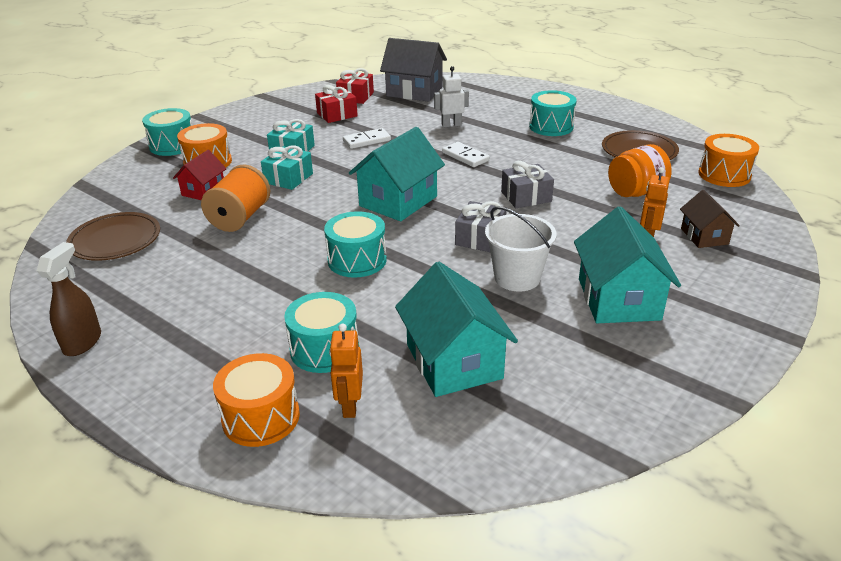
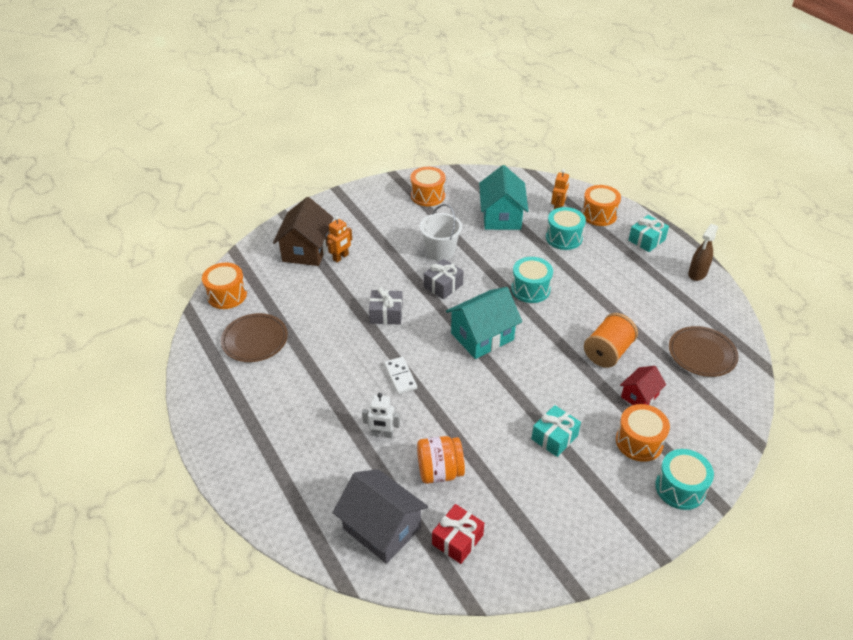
camera: 160 degrees left, 10 degrees up
turquoise gift [261,145,313,190] -> turquoise gift moved to [628,215,669,252]
red gift [315,85,358,123] -> none
white domino [343,128,391,149] -> none
turquoise drum [529,90,577,136] -> none
turquoise house [574,206,681,323] -> none
orange jar [608,144,672,197] -> orange jar moved to [417,436,465,484]
brown house [680,190,740,248] -> brown house [273,197,333,266], size x1.76
none -> orange drum [410,167,446,206]

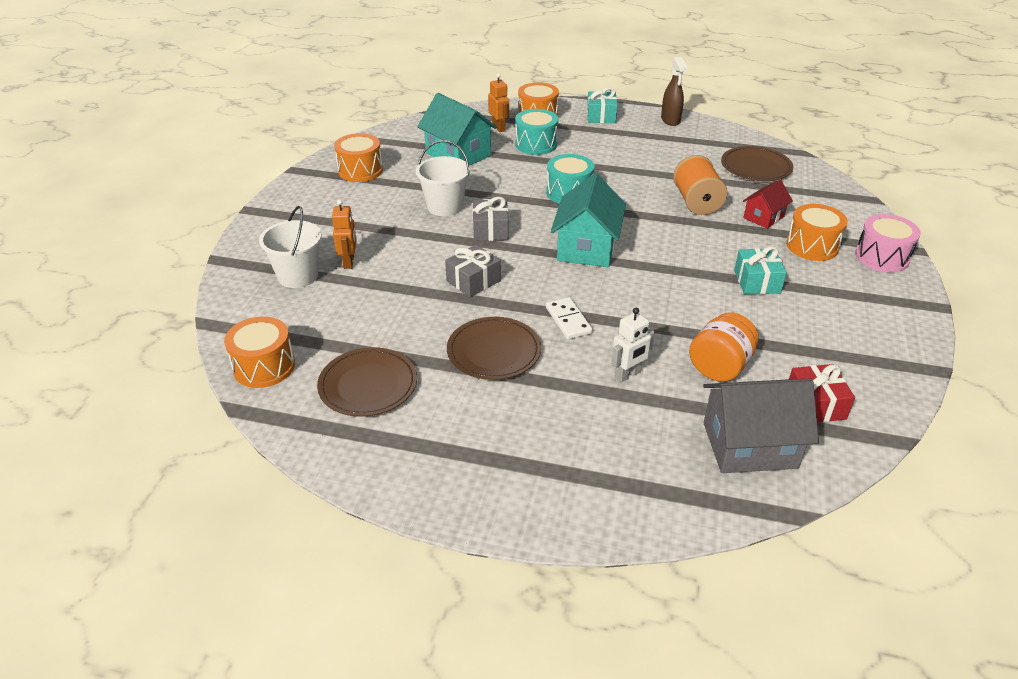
camera: 45 degrees left, 5 degrees down
brown house [273,197,333,266] -> white bucket [259,206,321,288]
white domino [384,357,417,394] -> white domino turned 45 degrees clockwise [546,297,593,339]
red house [620,366,666,405] -> red house turned 45 degrees clockwise [743,180,793,229]
turquoise drum [655,449,714,510] -> pink drum [855,214,921,273]
none -> brown plate [447,317,541,380]

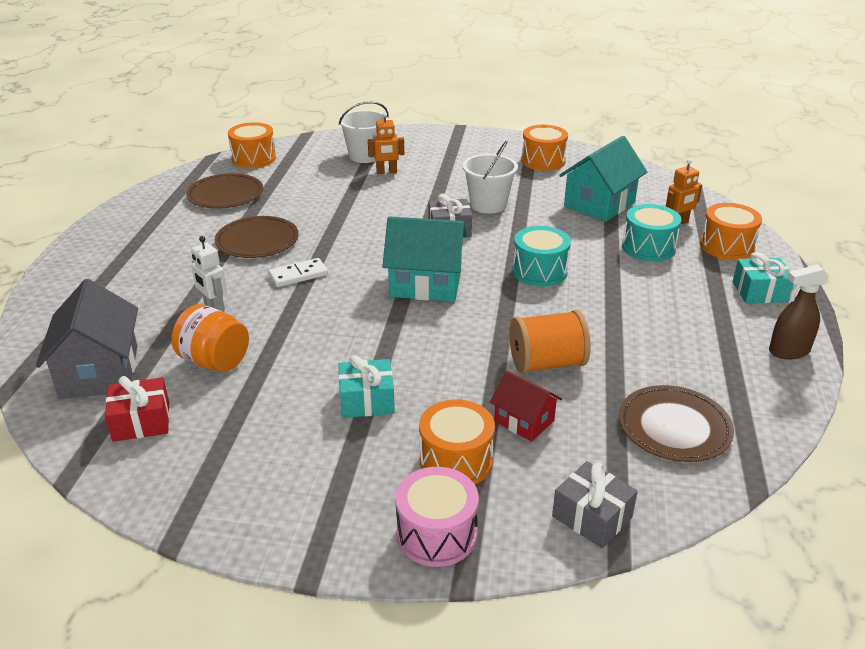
camera: 85 degrees right, 5 degrees down
grey gift [445,245,501,297] -> grey gift moved to [552,461,638,548]

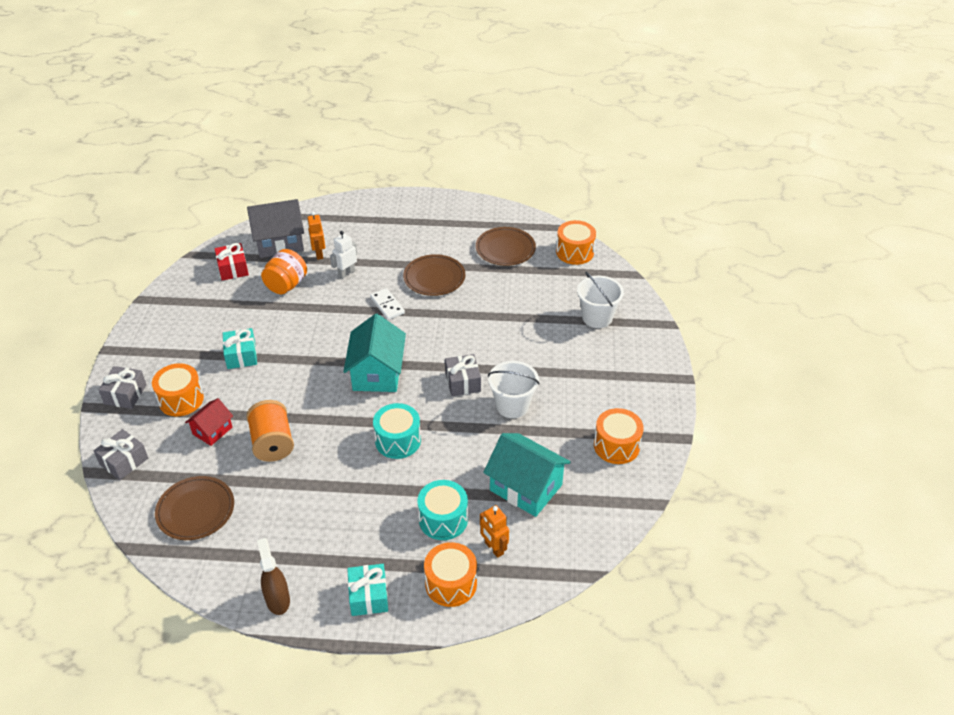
camera: 85 degrees right, 10 degrees up
orange robot [368,112,404,174] -> orange robot moved to [307,211,325,260]
pink drum [395,467,479,567] -> grey gift [99,366,147,409]

